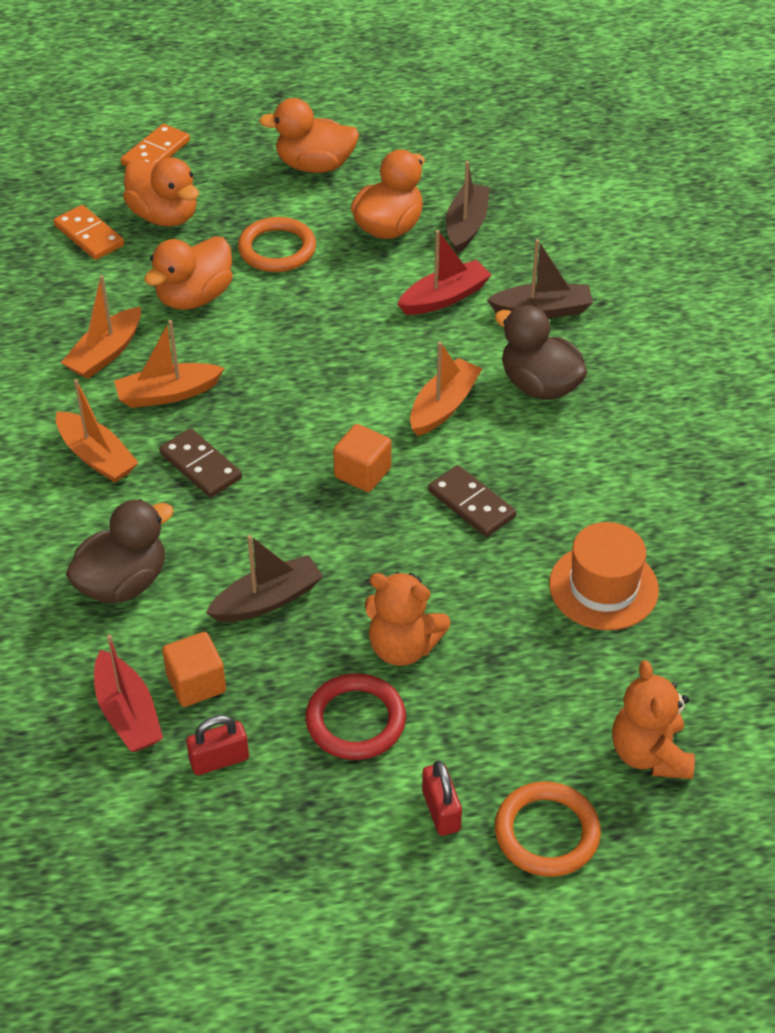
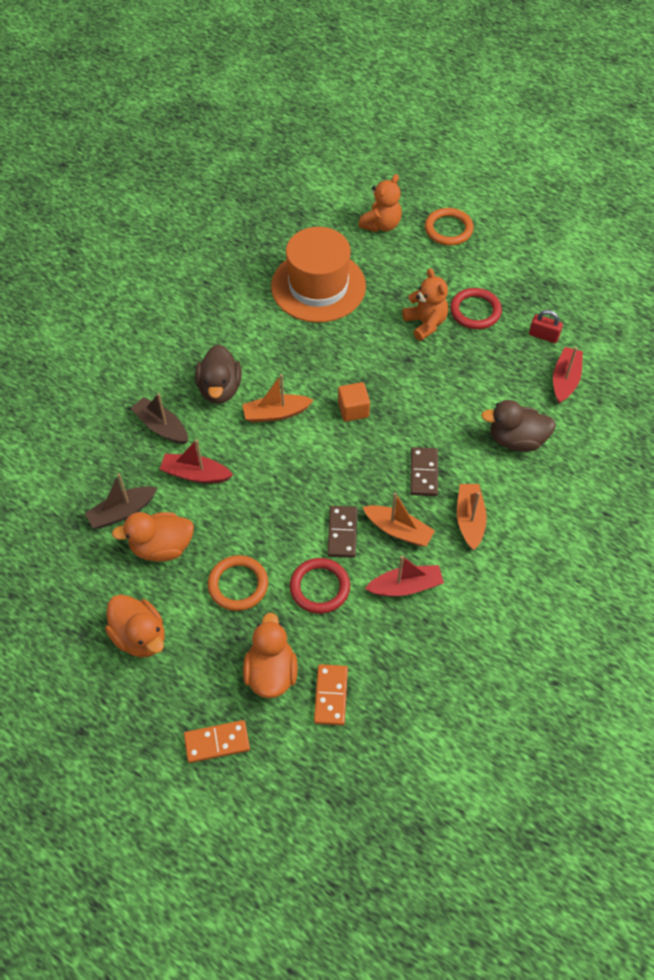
camera: 135 degrees left, 10 degrees up
orange boat [61,275,141,379] -> red boat [365,556,444,596]
orange duck [144,236,233,310] -> red ring [290,558,350,614]
orange cube [162,632,226,707] -> none
brown boat [206,535,323,622] -> none
red padlock [422,761,462,836] -> none
brown domino [428,465,516,537] -> brown domino moved to [327,506,357,558]
orange hat [549,522,659,630] -> orange hat [271,227,366,323], size x1.61

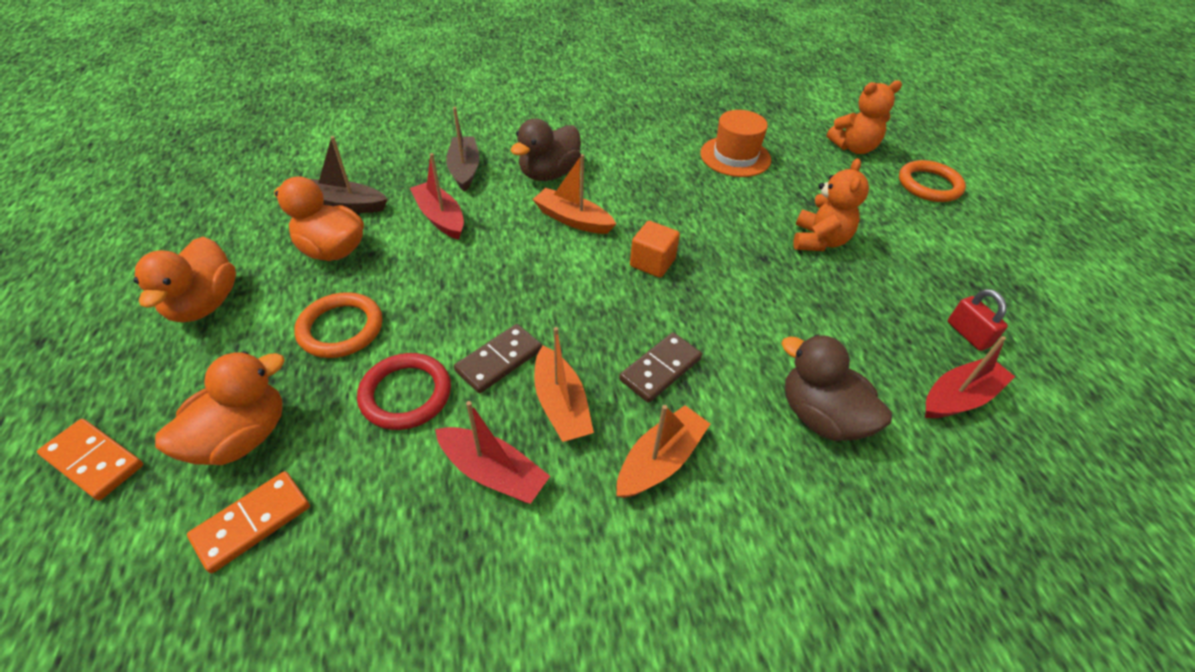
camera: 40 degrees right, 10 degrees down
orange hat [271,227,366,323] -> orange hat [700,110,771,177], size x0.62
red ring [450,288,502,329] -> none

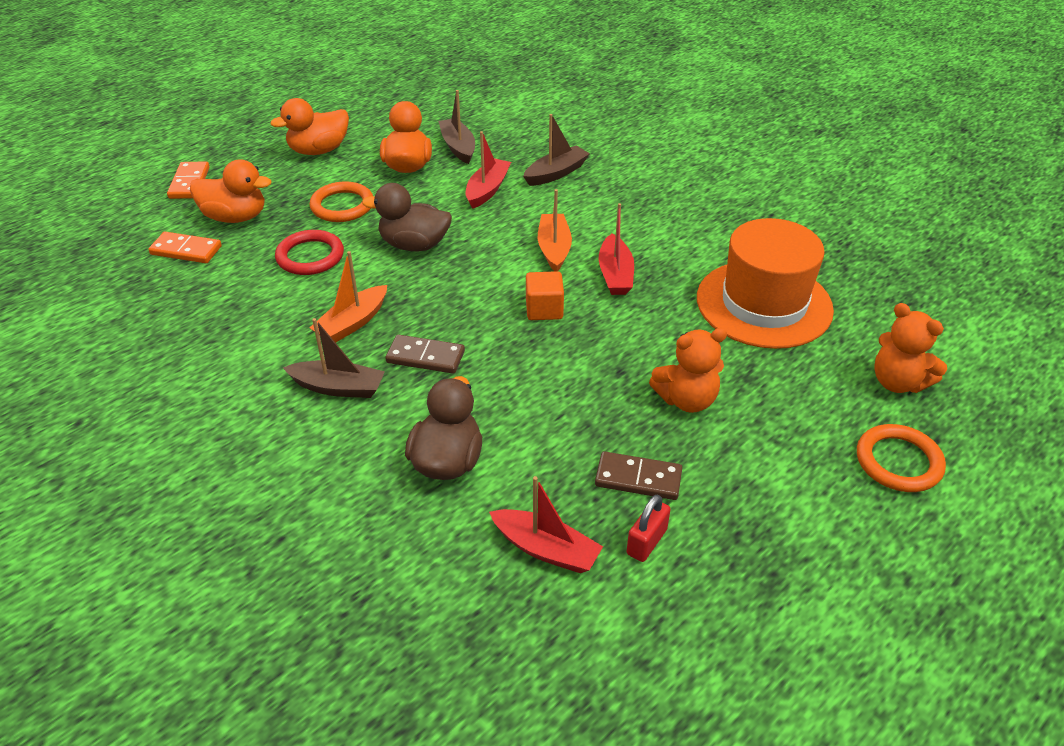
camera: 60 degrees right, 5 degrees down
red boat [435,401,550,504] -> red boat moved to [599,203,634,295]
brown domino [454,324,542,393] -> brown domino moved to [595,451,682,500]
brown duck [510,119,581,181] -> brown duck moved to [362,183,452,251]
orange boat [616,405,710,498] -> brown boat [283,318,385,398]
orange hat [700,110,771,177] -> orange hat [697,218,834,349], size x1.61

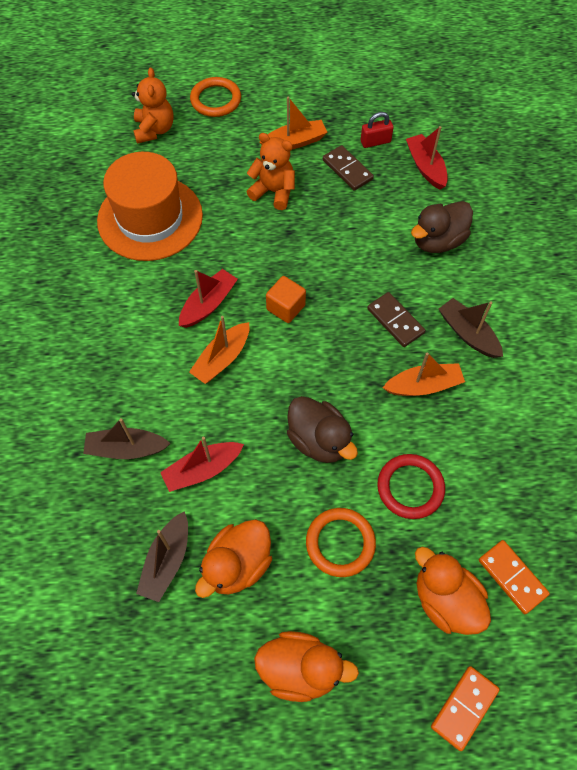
camera: 140 degrees left, 20 degrees up
none -> orange boat [259,97,328,149]

